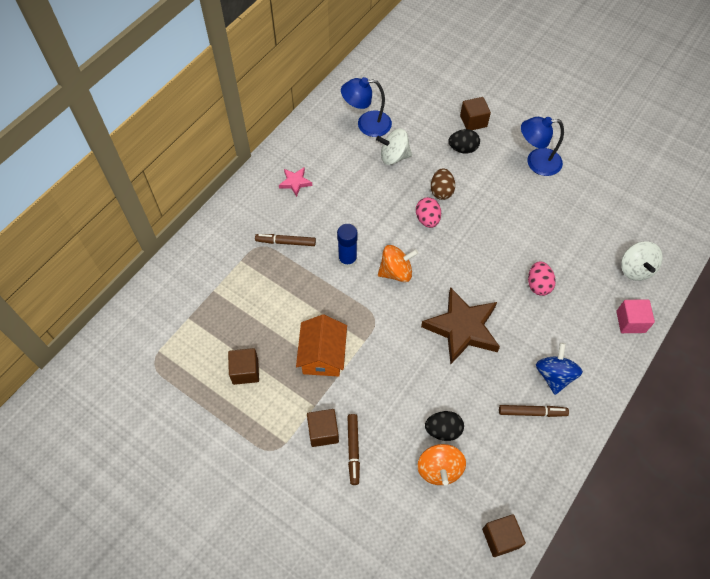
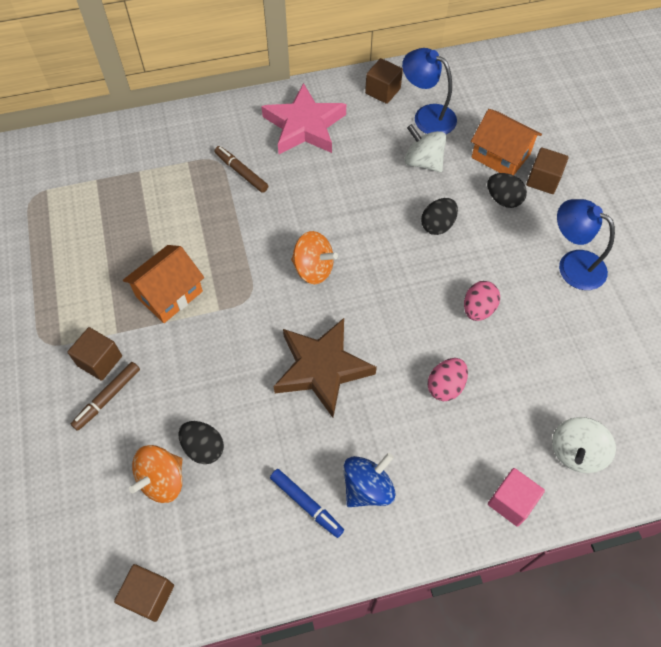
camera: 40 degrees right, 0 degrees up
brown cube [228,348,259,385] -> brown cube moved to [365,58,403,104]
pink star [279,168,312,197] -> pink star [261,83,346,154], size x2.12
blue glue stick [337,224,358,268] -> none
pink egg [416,197,441,228] -> pink egg moved to [464,281,500,321]
brown egg [431,169,455,200] -> black egg [421,198,458,235]
brown marker [499,405,569,417] -> blue marker [270,469,344,538]
none -> orange house [471,109,542,175]

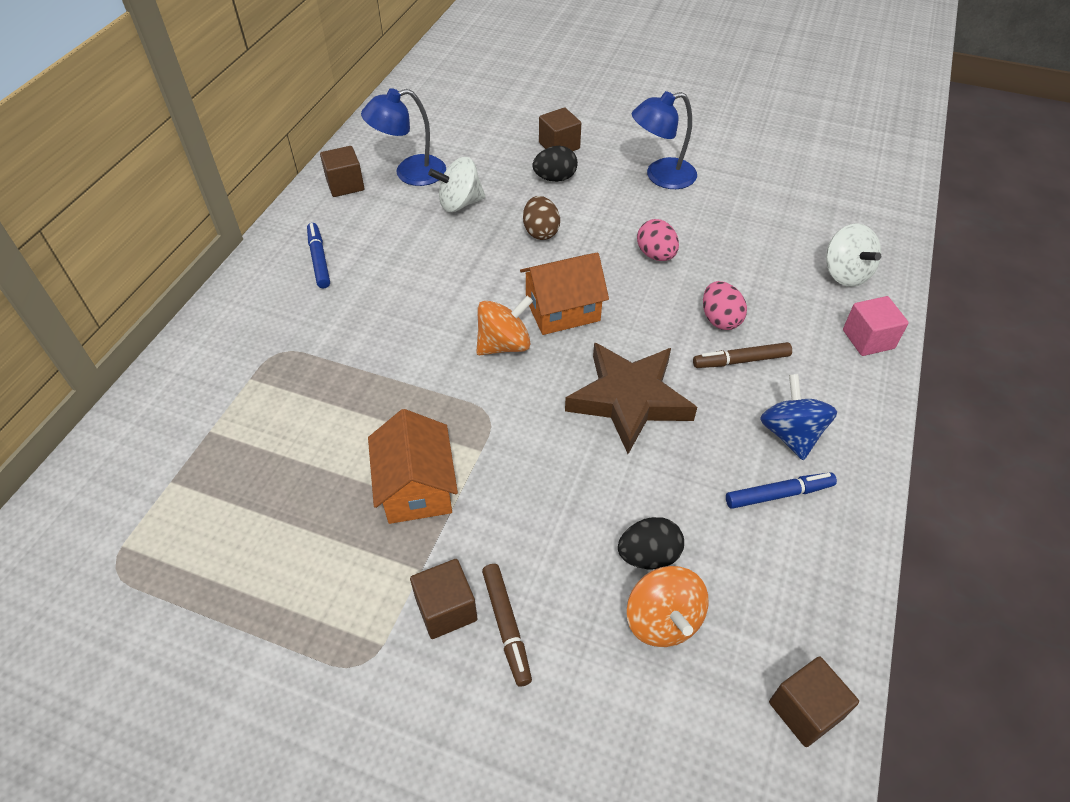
camera: 55 degrees left, 10 degrees down
brown marker [214,146,268,193] -> brown marker moved to [693,342,792,368]
pink star [261,83,346,154] -> blue marker [307,223,330,288]
black egg [421,198,458,235] -> brown egg [523,196,560,240]
orange house [471,109,542,175] -> orange house moved to [520,253,609,335]

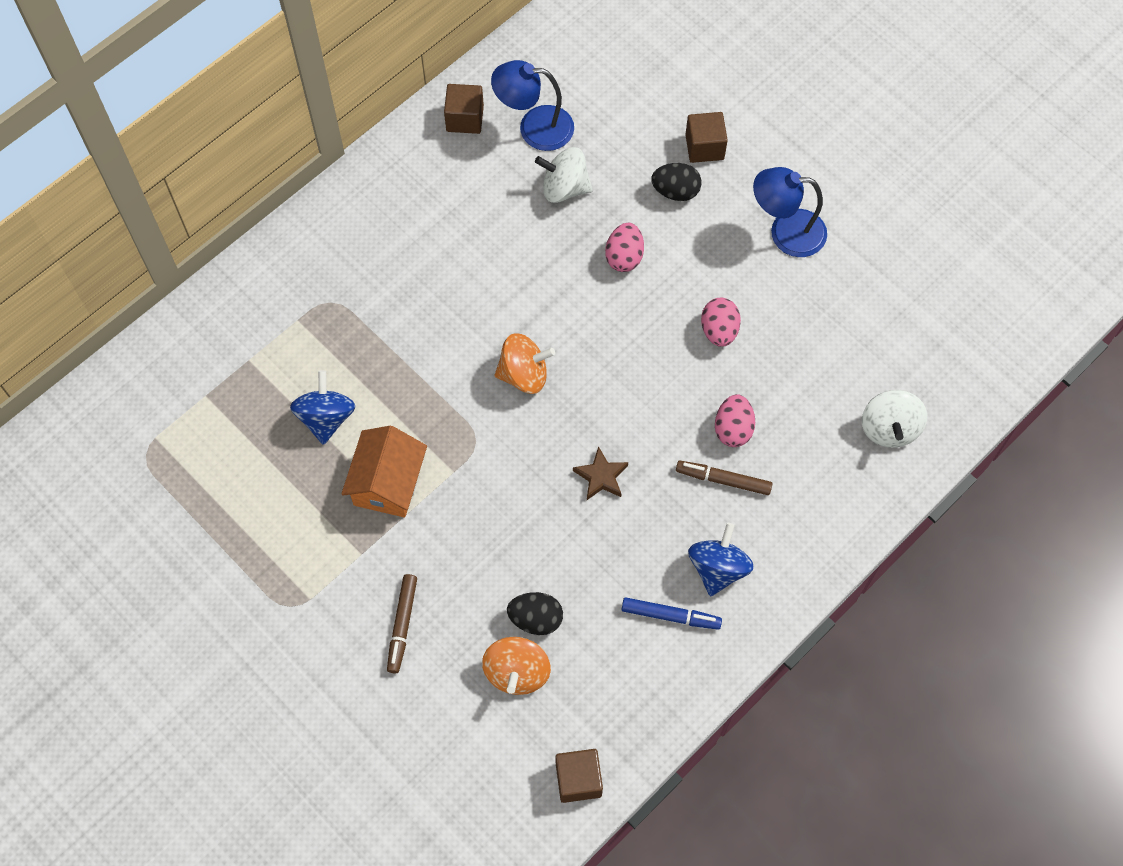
camera: 25 degrees right, 15 degrees up
blue marker [307,223,330,288] -> none
brown cube [410,559,477,639] -> none
orange house [520,253,609,335] -> none
brown egg [523,196,560,240] -> pink egg [605,223,644,272]
brown star [565,342,697,454] -> brown star [573,446,628,500], size x0.47
pink cube [843,296,909,356] -> none
none -> blue spinning top [290,370,356,445]

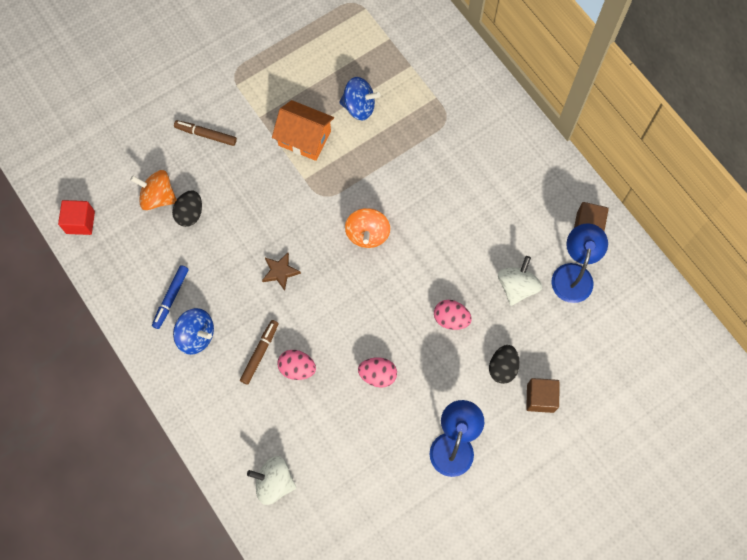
camera: 100 degrees right, 5 degrees up
brown cube [556,749,603,803] -> red cube [58,200,95,235]

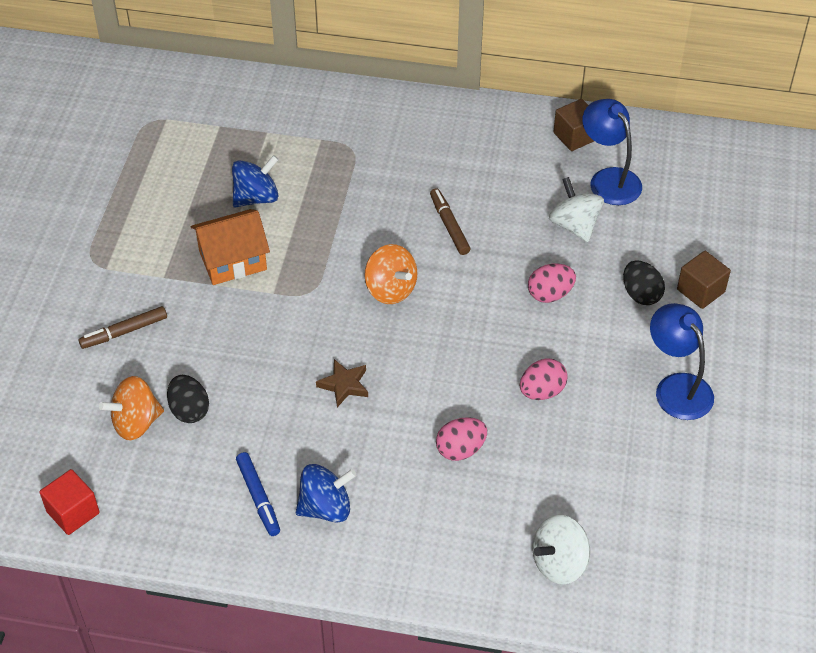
camera: 45 degrees left, 20 degrees down
brown marker [240,320,279,385] -> brown marker moved to [430,188,470,255]

